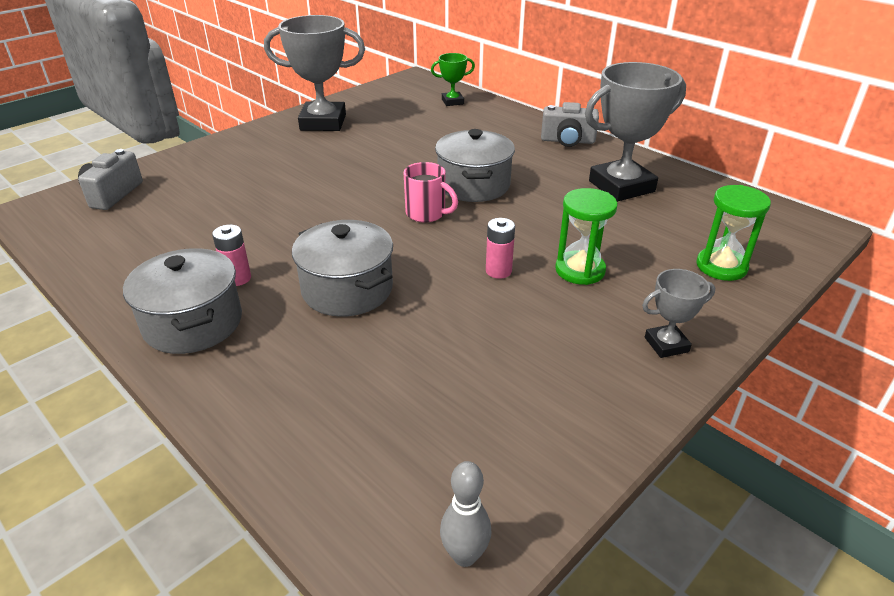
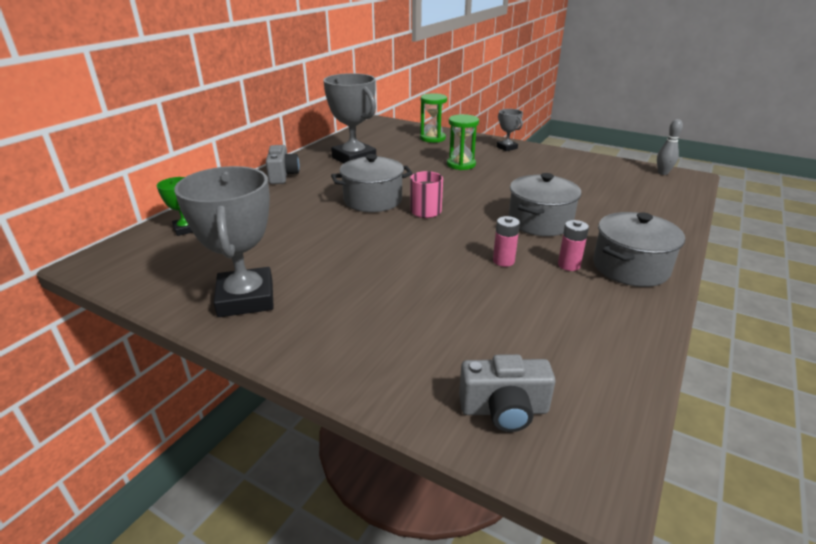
camera: 105 degrees left, 5 degrees down
pink battery [486,218,515,279] -> pink battery moved to [493,216,520,267]

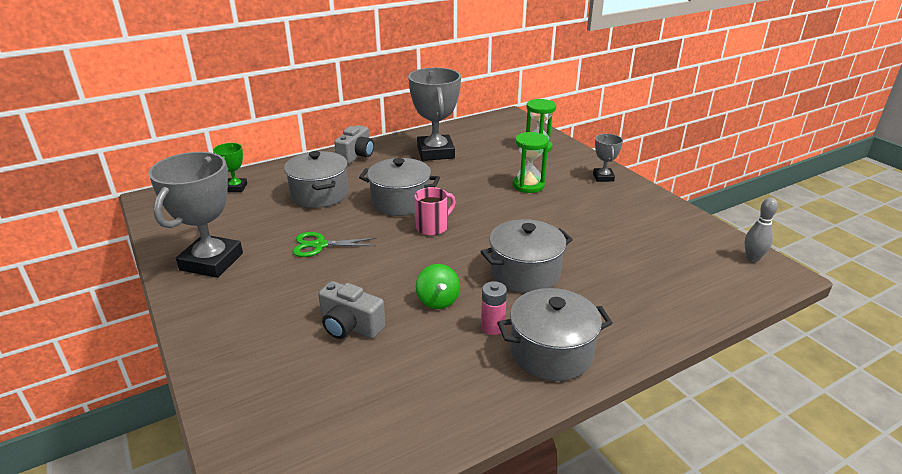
camera: 30 degrees right, 0 degrees up
grey camera [459,354,555,432] -> grey camera moved to [318,281,385,339]
pink battery [493,216,520,267] -> green spinning top [416,264,460,309]
none -> grey pot [284,151,349,208]
none -> green scissors [292,232,376,257]

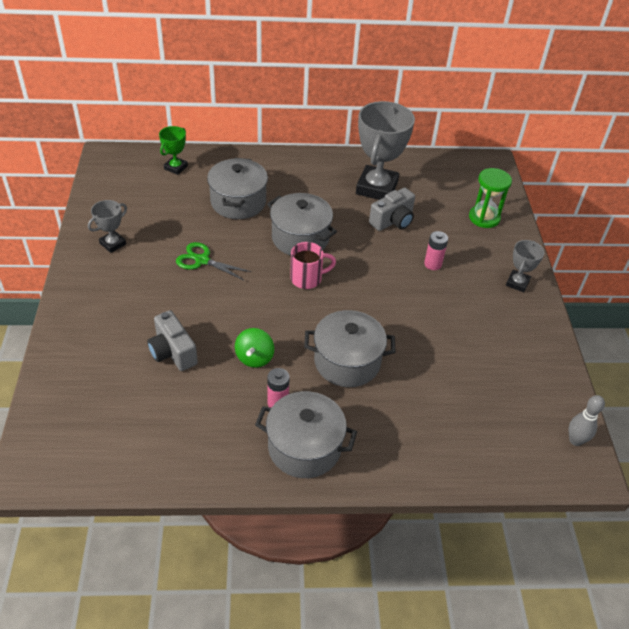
camera: 25 degrees right, 15 degrees up
grey trophy [148,152,243,278] -> grey trophy [88,200,127,253], size x0.49
grey camera [334,125,374,164] -> grey camera moved to [369,188,415,231]
green hourglass [513,132,549,193] -> pink battery [424,231,448,270]

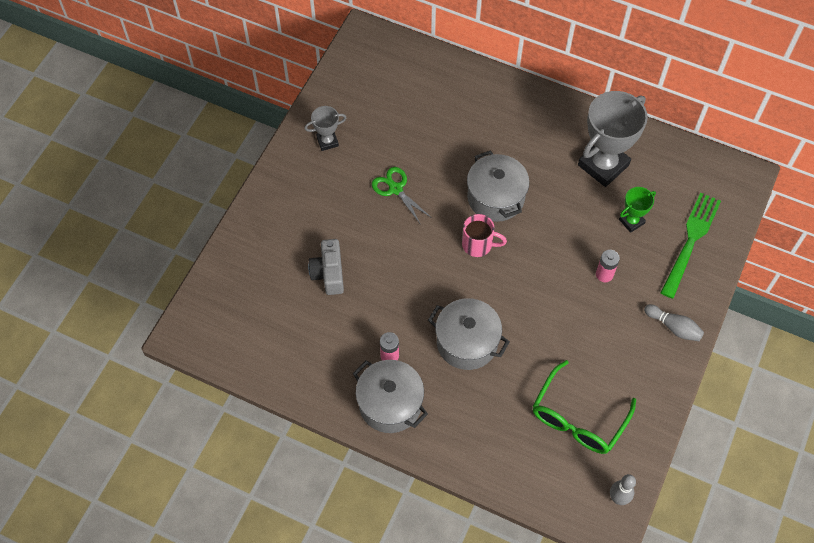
camera: 30 degrees right, 15 degrees up
green trophy [159,126,188,175] -> green trophy moved to [619,187,656,233]
grey pot [207,158,268,219] -> none
green spinning top [235,328,274,368] -> none
grey camera [369,188,415,231] -> none
green hourglass [469,168,512,228] -> green fork [660,193,721,299]
grey trophy [506,240,544,292] -> grey bowling pin [644,304,704,341]
none -> green glasses [533,360,636,454]

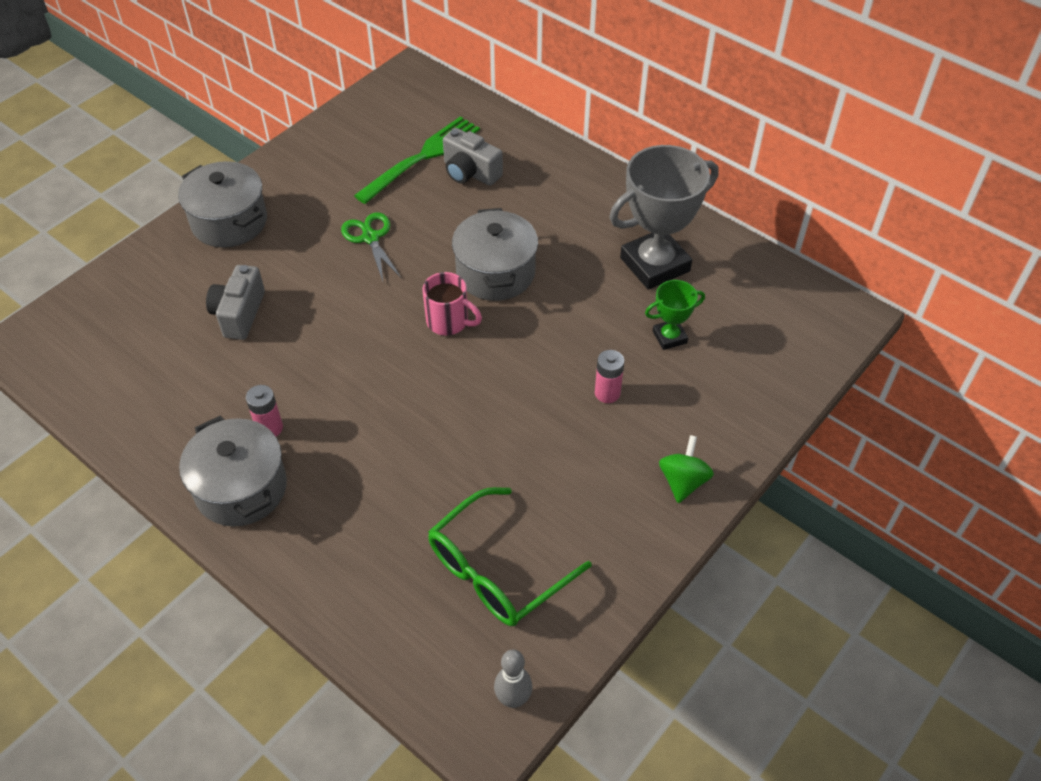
camera: 15 degrees right, 10 degrees down
grey trophy [304,106,346,151] -> none
grey pot [428,298,510,370] -> grey pot moved to [178,161,267,248]
grey bowling pin [644,304,704,341] -> green spinning top [659,435,714,503]
green fork [660,193,721,299] -> green fork moved to [354,116,480,204]
none -> grey camera [443,128,503,186]

